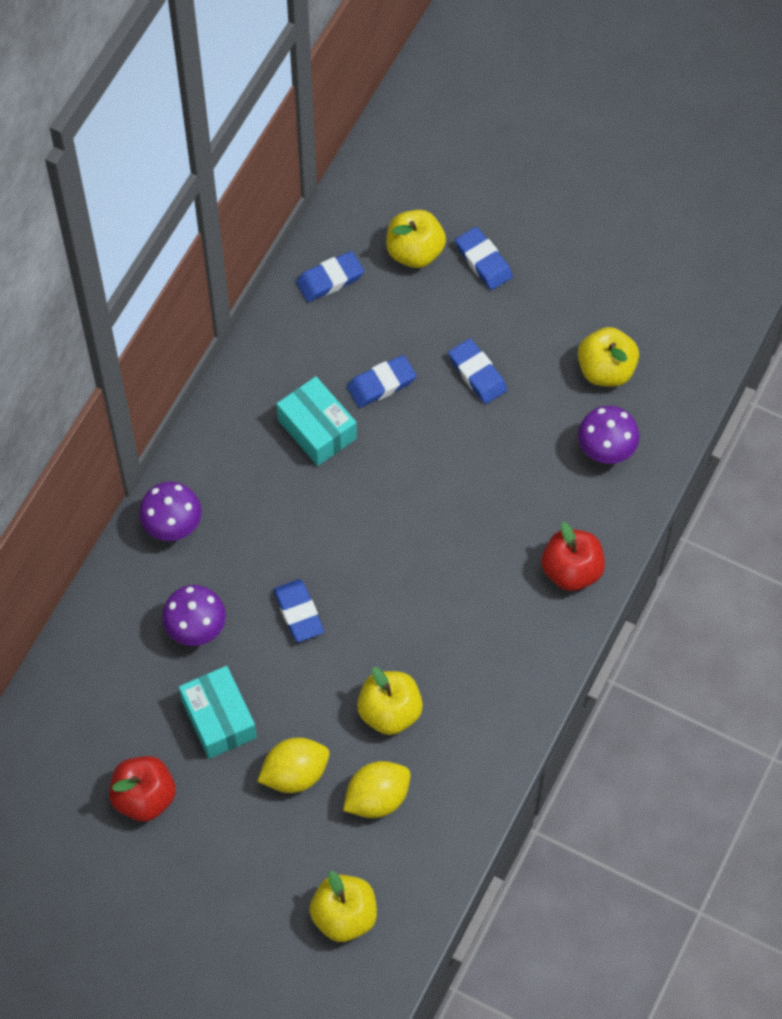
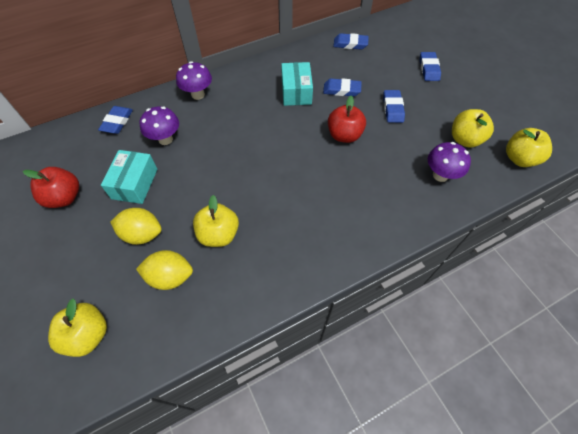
camera: 35 degrees right, 5 degrees down
blue eraser [273,579,324,642] -> blue eraser moved to [98,106,133,134]
yellow apple [386,210,446,268] -> yellow apple moved to [506,128,552,167]
red apple [541,522,605,591] -> red apple moved to [328,96,366,143]

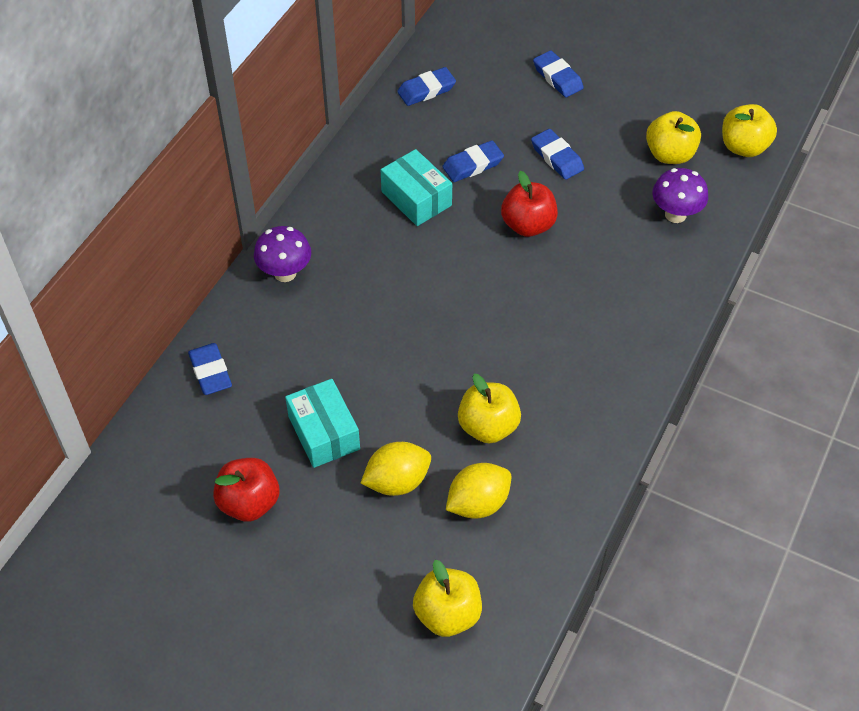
camera: 35 degrees left, 5 degrees down
purple mushroom [140,106,179,145] -> none

